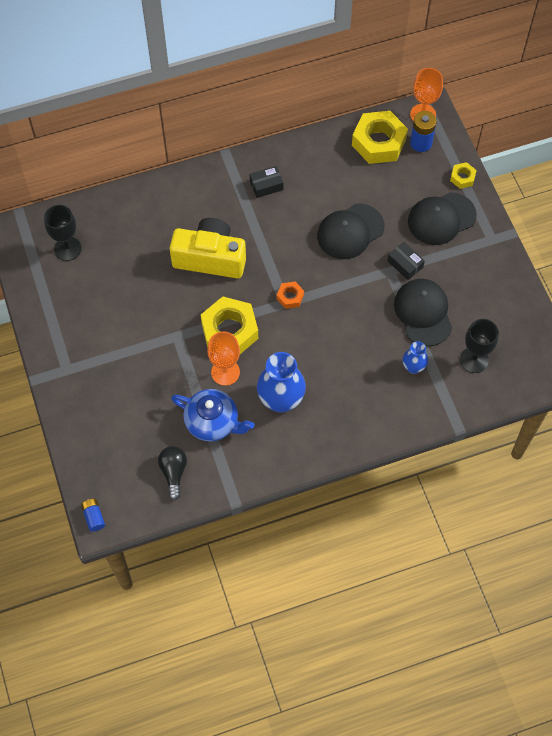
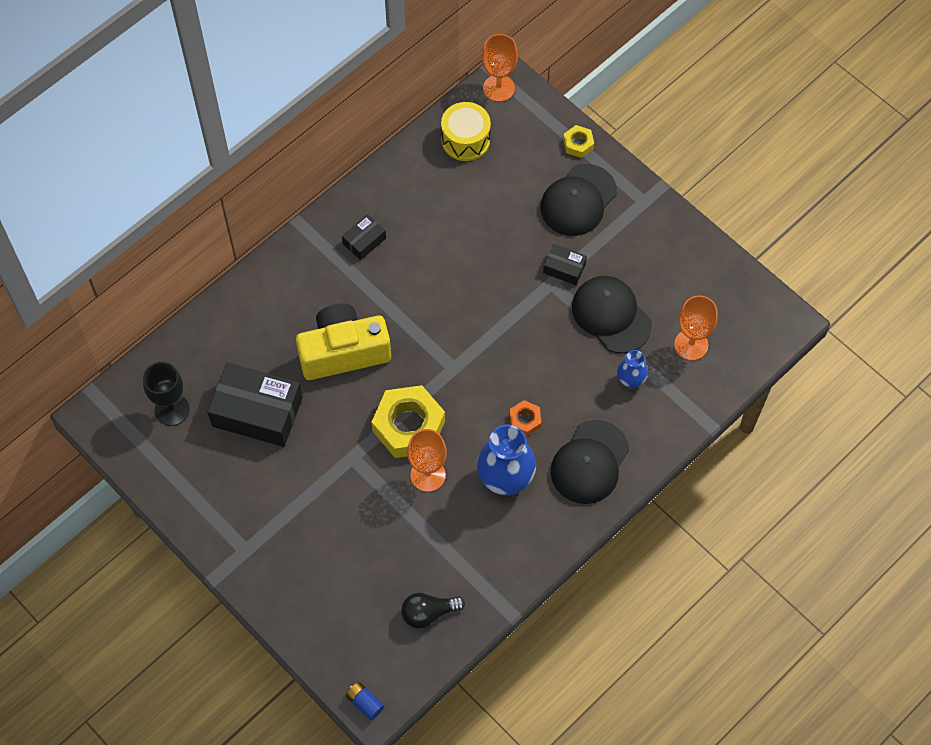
camera: 25 degrees left, 0 degrees up
black light bulb [158,446,187,500] -> black light bulb turned 75 degrees counterclockwise [401,593,465,628]
blue teapot [171,389,254,442] -> none
orange nut [277,282,304,309] -> orange nut moved to [510,400,541,436]
black cap [317,204,384,259] -> black cap moved to [551,420,629,504]
yellow nut [352,111,408,164] -> yellow drum [441,102,491,161]
blue battery [410,111,437,152] -> none
black goblet [460,319,499,373] -> orange goblet [674,296,718,360]
none -> black box [207,363,303,447]

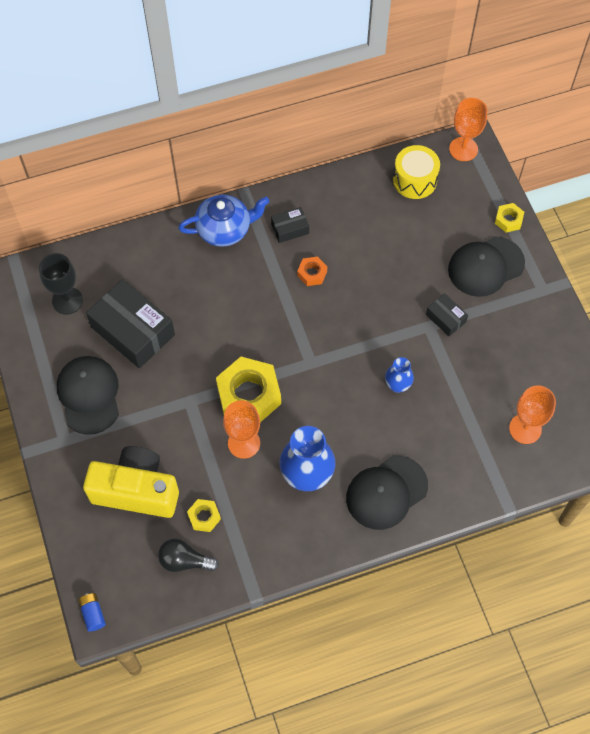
camera: 25 degrees right, 0 degrees up
yellow camera [296,303,391,380] -> yellow camera moved to [83,446,179,518]
orange nut [510,400,541,436] -> orange nut moved to [297,256,327,286]
black cap [572,276,652,353] -> black cap moved to [57,356,119,435]
blue vase [617,350,648,388] -> blue vase moved to [385,357,414,393]
none -> blue teapot [178,195,270,247]
none -> yellow nut [187,499,221,532]

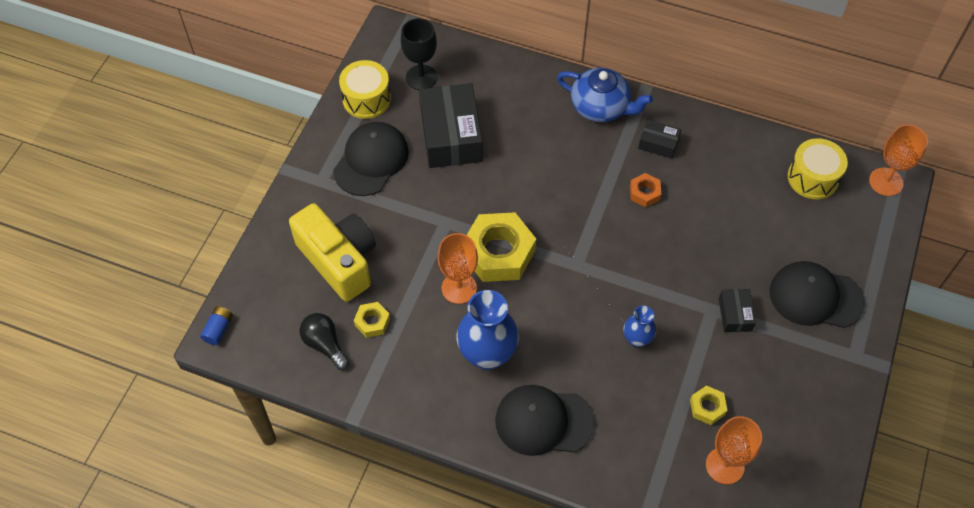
camera: 40 degrees right, 5 degrees down
yellow nut [495,203,524,232] -> yellow nut moved to [690,386,728,425]
none -> yellow drum [339,60,391,119]

